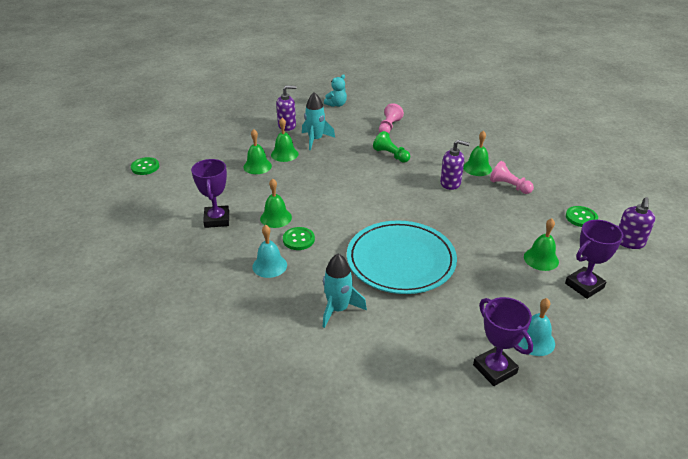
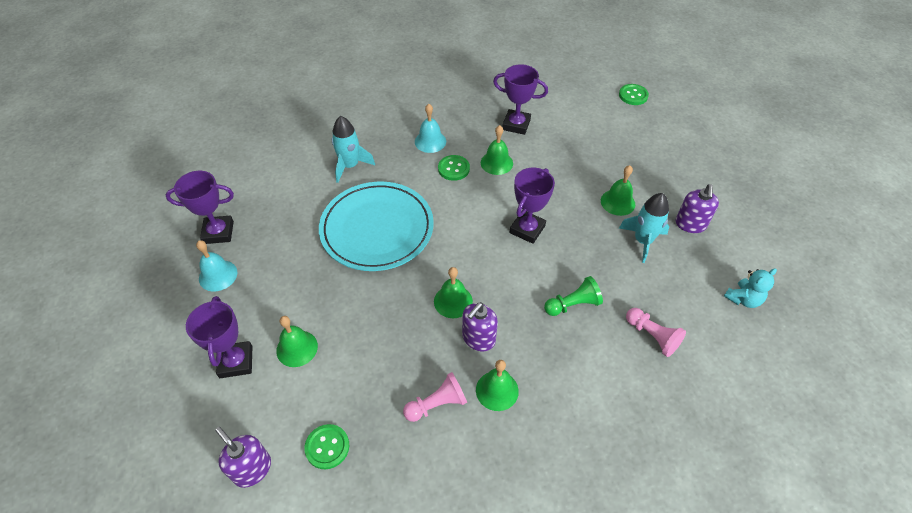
camera: 115 degrees right, 15 degrees up
green bell [243,129,272,174] -> green bell moved to [434,267,473,318]
turquoise teddy bear [324,74,347,107] -> turquoise teddy bear turned 105 degrees counterclockwise [724,268,777,308]
none -> purple trophy [509,168,555,244]

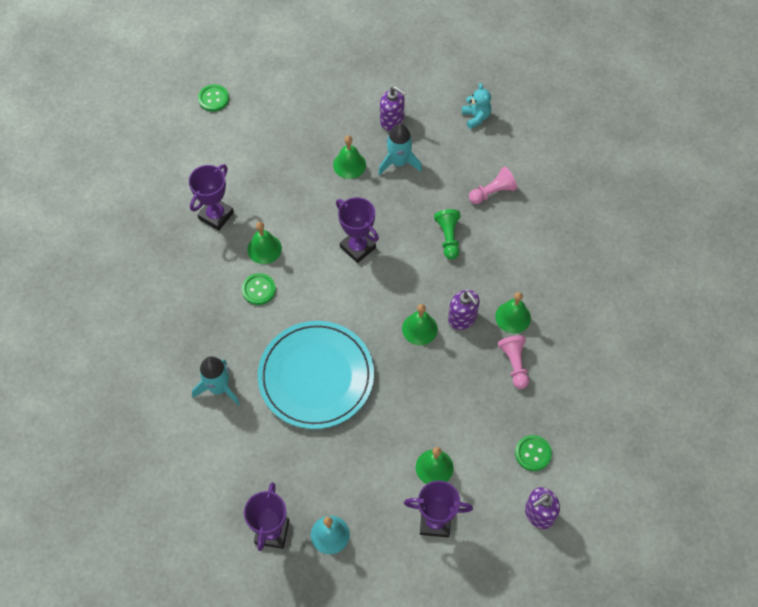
camera: 75 degrees left, 10 degrees up
turquoise bell [415,104,446,153] -> none

